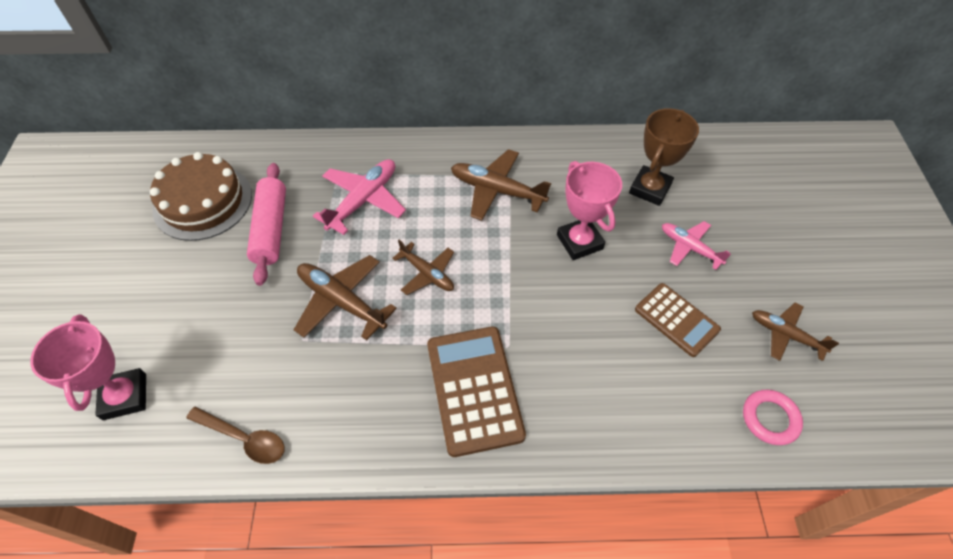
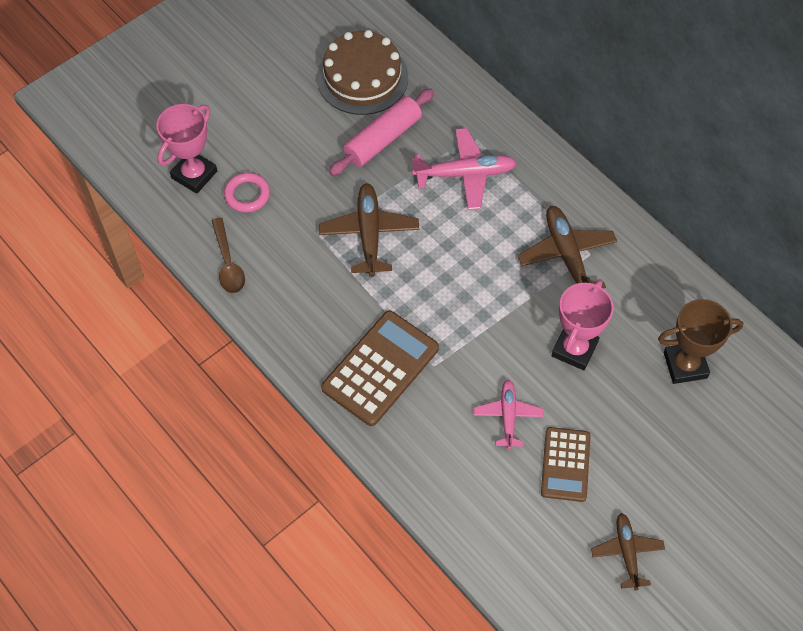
camera: 50 degrees right, 5 degrees up
brown plane [392,240,454,295] -> none
pink plane [662,221,731,270] -> pink plane moved to [474,379,544,450]
pink ring [743,390,803,445] -> pink ring moved to [224,172,270,213]

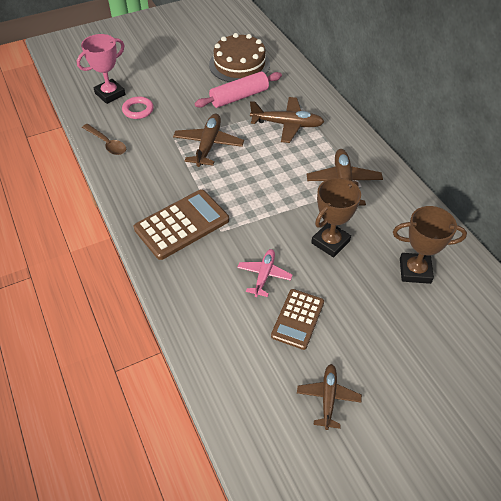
camera: 15 degrees right, 10 degrees down
brown spoon [211,217,245,293] -> brown spoon turned 45 degrees counterclockwise [82,124,126,155]
pink plane [412,128,517,210] -> brown plane [250,97,324,143]
pink trophy [552,279,614,370] -> brown trophy [311,178,361,258]

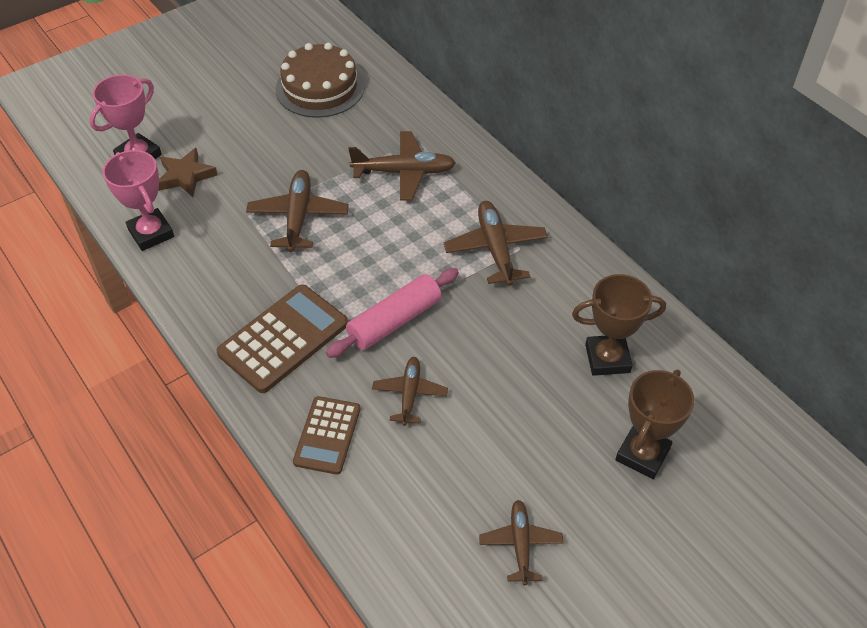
camera: 10 degrees left, 0 degrees up
brown spoon [82,124,126,155] -> pink trophy [103,150,174,251]
pink ring [122,97,154,119] -> brown star [158,148,218,197]
pink rolling pin [195,71,282,108] -> pink rolling pin moved to [326,268,459,358]
pink plane [237,249,292,297] -> brown plane [372,357,448,426]
brown calculator [271,289,324,350] -> brown calculator moved to [293,396,360,475]
brown trophy [311,178,361,258] -> brown trophy moved to [615,370,695,479]

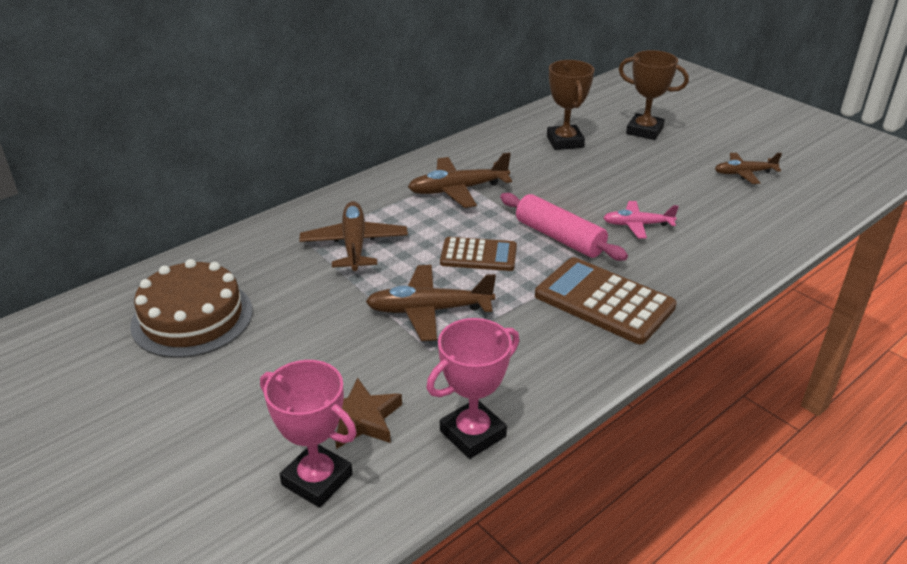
camera: 95 degrees left, 15 degrees down
brown calculator [293,396,360,475] -> brown calculator moved to [440,237,517,271]
brown plane [372,357,448,426] -> pink plane [603,201,679,238]

